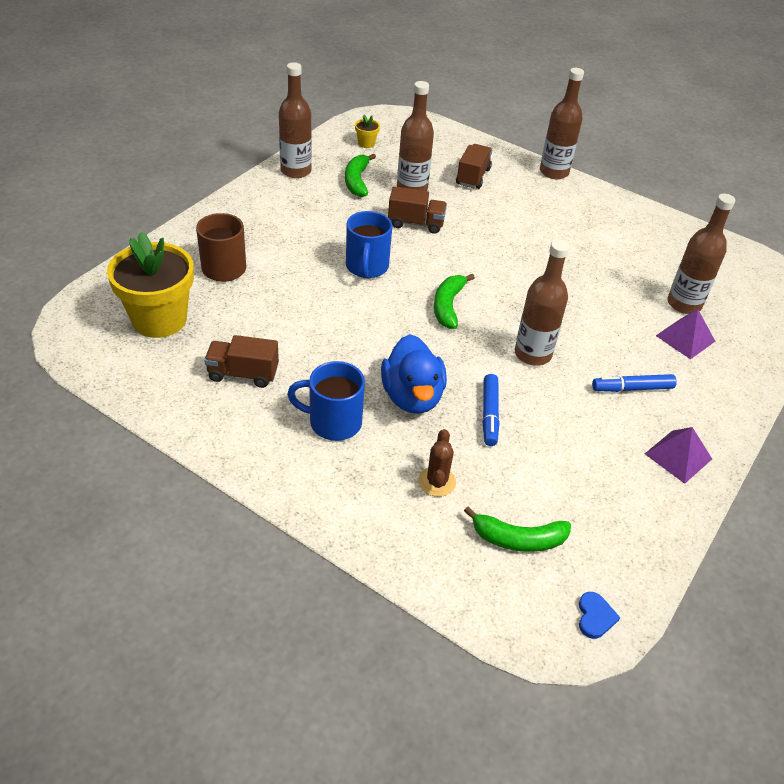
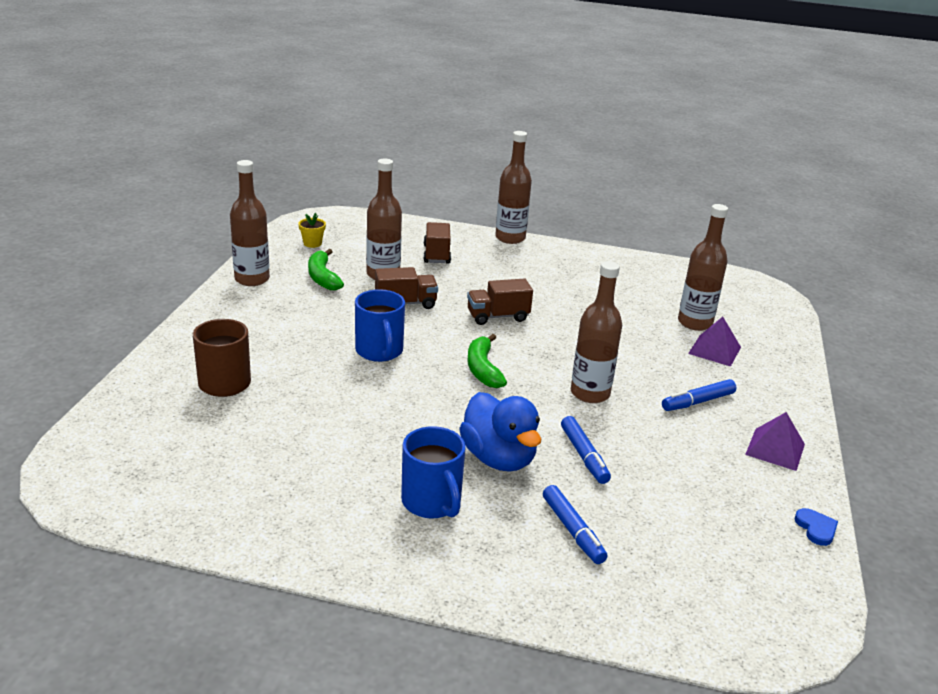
camera: 20 degrees left, 15 degrees down
yellow flower pot [107,232,194,338] -> none
brown truck [204,335,279,388] -> brown truck moved to [467,279,533,325]
blue mug [287,361,365,441] -> blue mug turned 105 degrees counterclockwise [401,426,466,518]
brown cactus [418,429,456,497] -> blue marker [543,485,608,564]
green banana [464,506,571,552] -> none
blue heart [579,592,620,639] -> blue heart moved to [795,508,838,546]

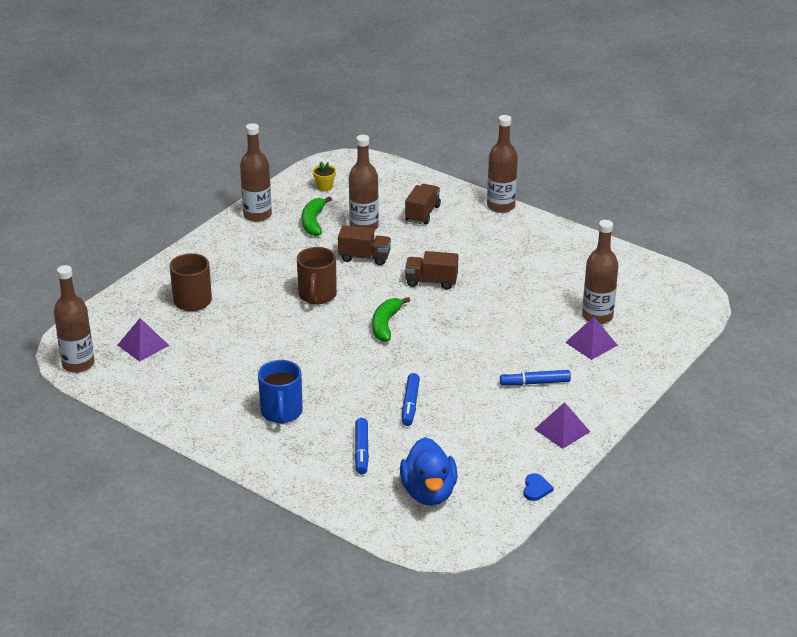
camera: 25 degrees right, 5 degrees up
blue mug [355,289,405,362] -> brown mug [297,247,337,304]
blue duck [459,392,541,472] -> blue duck moved to [400,437,458,506]
brown bottle [571,261,622,403] -> brown bottle moved to [54,265,95,373]
none -> purple pyramid [118,318,169,361]

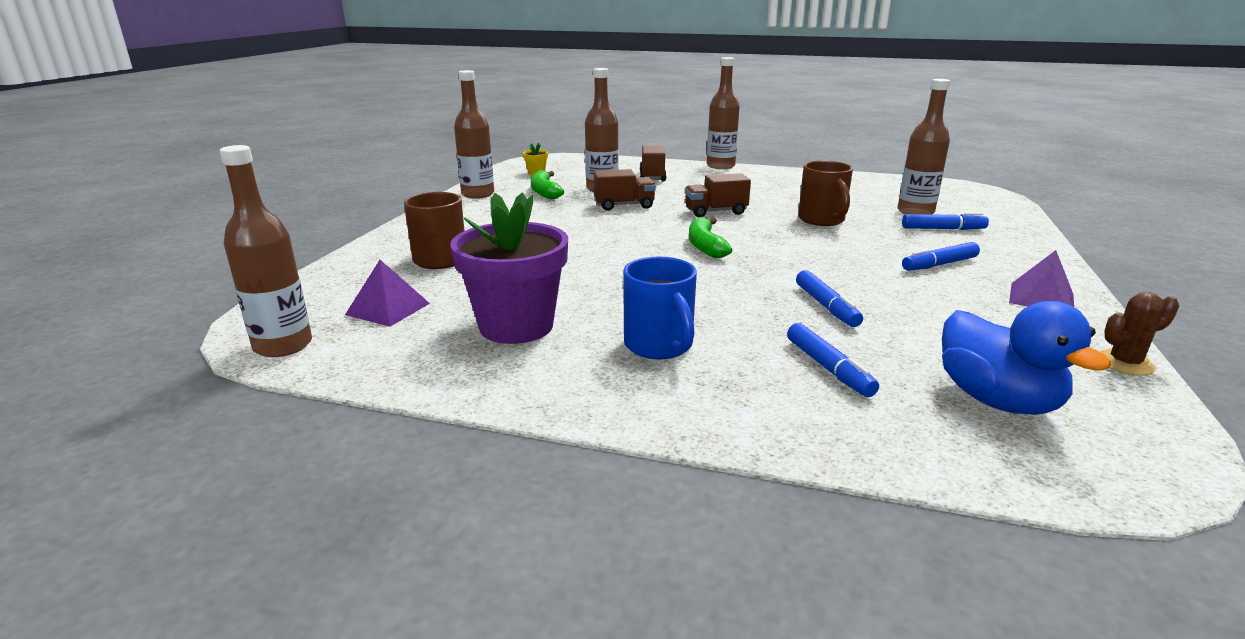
camera: 20 degrees left, 10 degrees down
brown mug [297,247,337,304] -> brown mug moved to [798,161,853,226]
blue heart [524,473,554,501] -> brown cactus [1099,292,1179,376]
purple pyramid [565,317,618,360] -> blue marker [902,213,989,230]
none -> purple flower pot [450,193,568,344]

